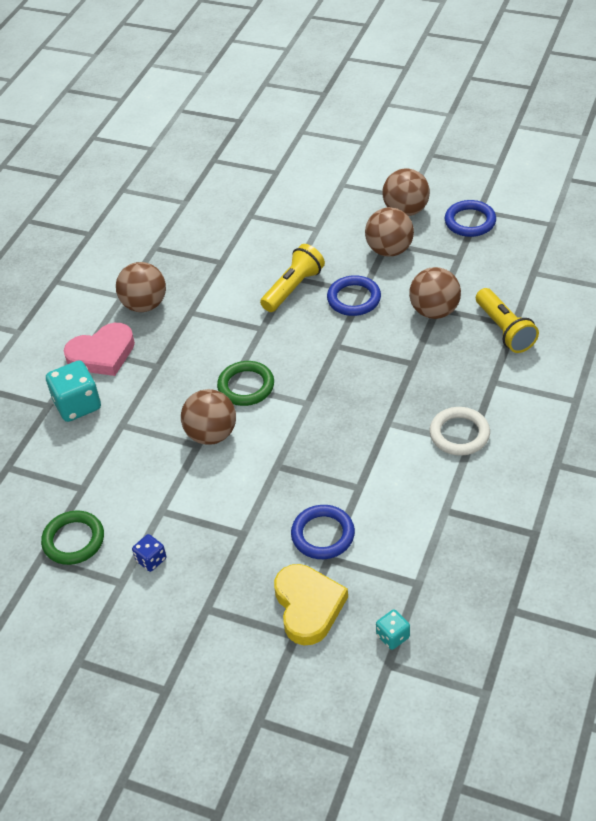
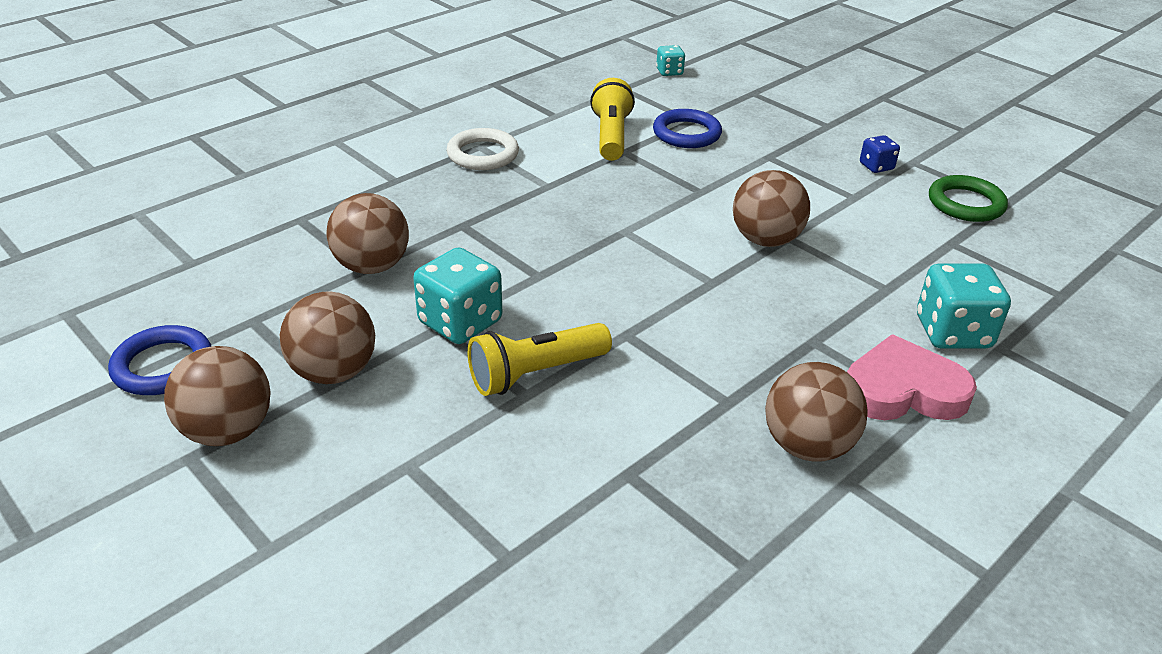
camera: 160 degrees left, 10 degrees down
green ring [217,361,274,406] -> none
yellow heart [274,564,348,645] -> none
blue ring [327,275,381,316] -> turquoise dice [413,247,502,344]
yellow flashlight [476,288,539,353] -> yellow flashlight moved to [590,78,635,161]

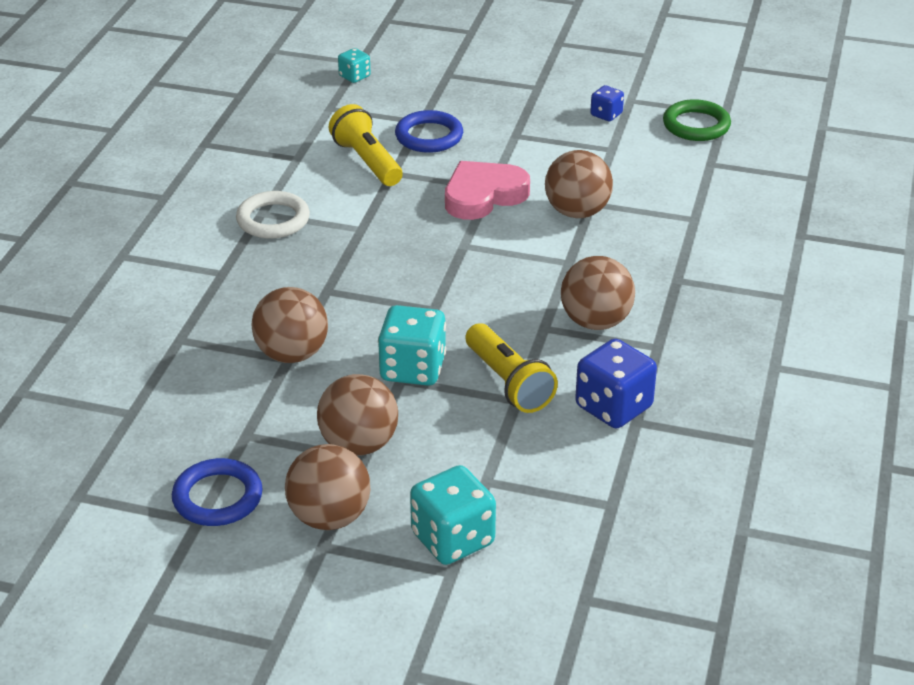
camera: 30 degrees left, 0 degrees up
yellow flashlight [468,323,612,396] -> yellow flashlight turned 60 degrees counterclockwise [466,323,558,413]
brown ball [765,362,868,462] -> brown ball moved to [561,256,635,330]
pink heart [847,334,977,420] -> pink heart moved to [445,161,530,220]
turquoise dice [917,264,1011,349] -> turquoise dice moved to [410,465,496,565]
none -> blue dice [575,339,657,429]

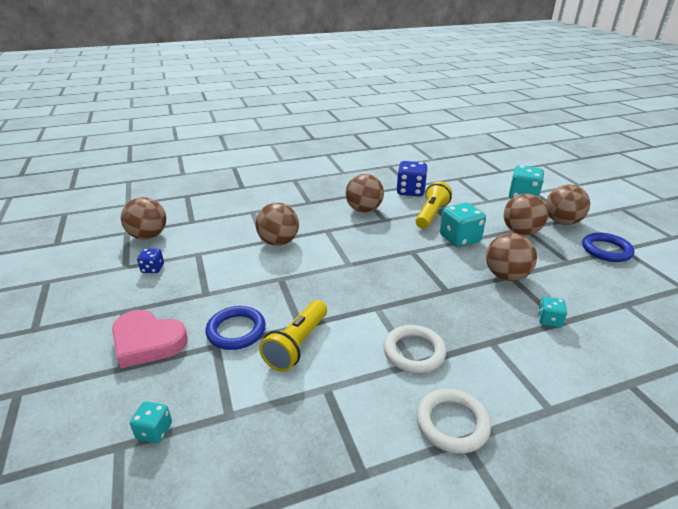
camera: 125 degrees left, 5 degrees down
pink heart [445,161,530,220] -> pink heart moved to [112,310,188,368]
green ring [663,99,731,141] -> brown ball [121,197,166,240]
none -> white ring [416,389,491,454]
none -> turquoise dice [538,297,567,328]

